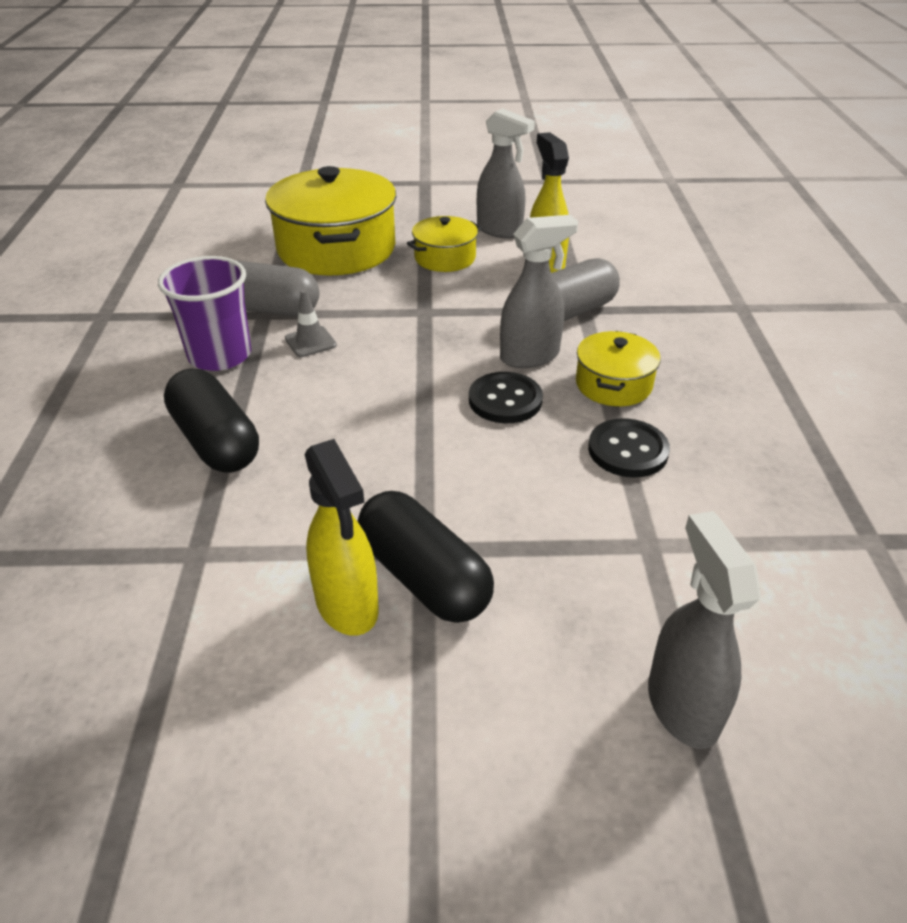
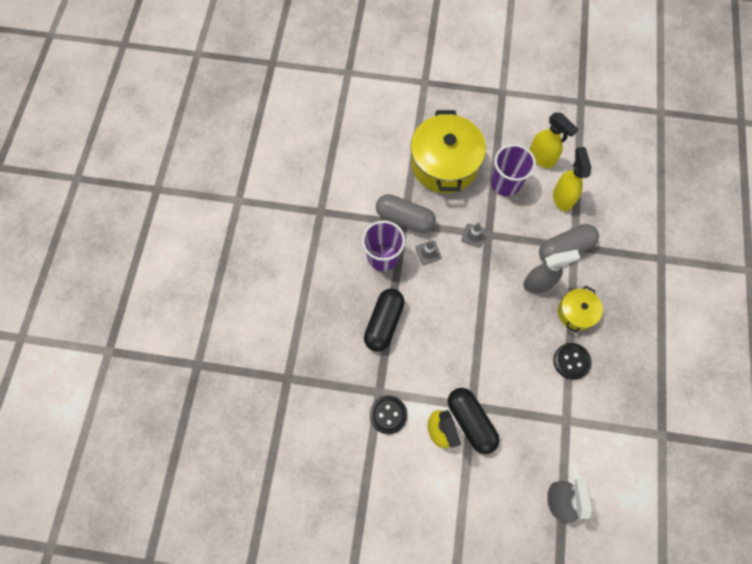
camera: 10 degrees right, 30 degrees up
black capsule [164,369,259,473] -> black capsule turned 45 degrees clockwise [364,289,405,352]
yellow pot [407,216,482,272] -> purple cup [491,144,536,196]
black button [469,372,543,423] -> black button moved to [370,396,407,434]
grey spray bottle [477,108,535,239] -> yellow spray bottle [529,113,578,168]
none -> grey traffic cone [461,222,487,248]

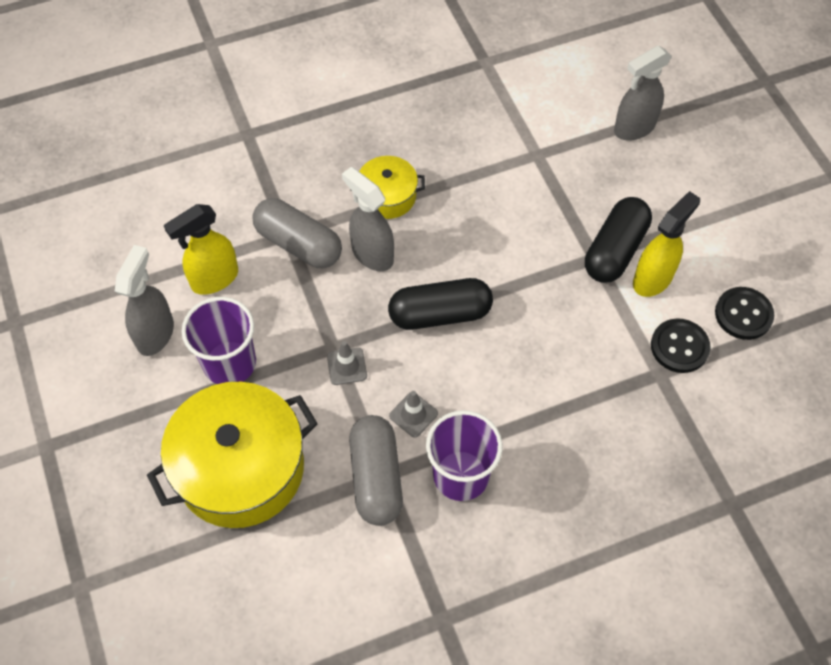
camera: 120 degrees left, 10 degrees down
black capsule [364,289,405,352] -> black capsule moved to [388,278,493,330]
yellow spray bottle [529,113,578,168] -> grey spray bottle [115,245,174,356]
black button [553,343,592,380] -> black button moved to [715,287,774,340]

